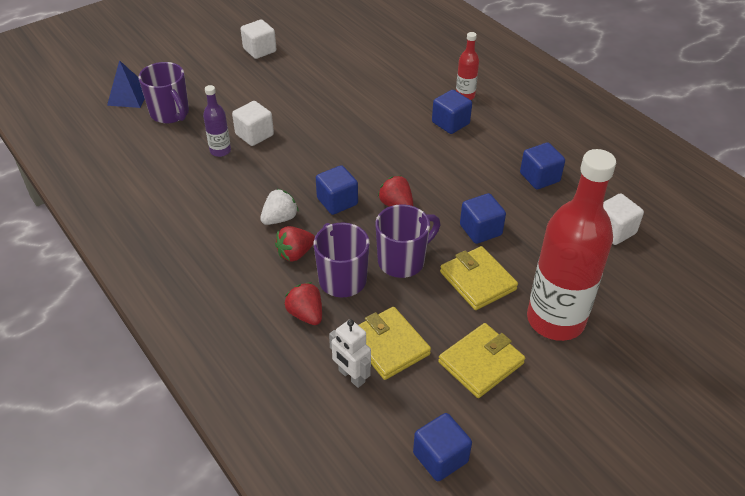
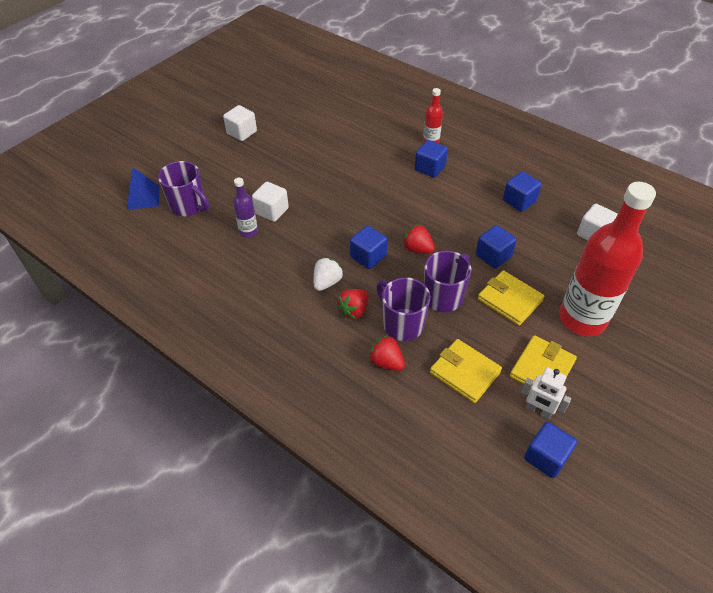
camera: 15 degrees left, 5 degrees up
white robot [329,319,371,388] -> white robot moved to [521,367,571,419]

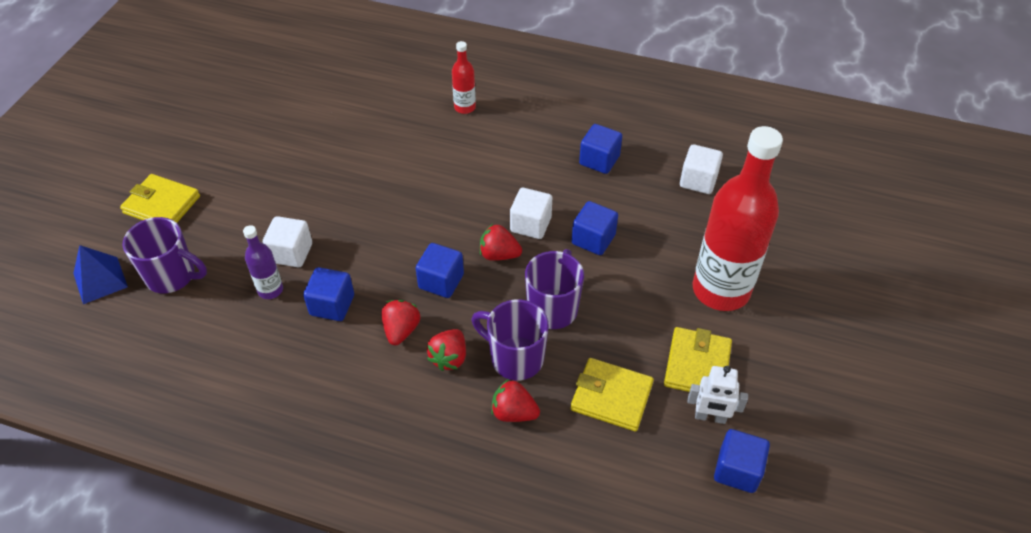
camera: 20 degrees left, 0 degrees up
white cube [223,105,257,141] -> white cube moved to [510,188,552,239]
white strawberry [314,257,343,291] -> red strawberry [382,300,420,345]
blue cube [415,140,448,178] -> blue cube moved to [303,267,354,321]
yellow wallet [478,270,545,326] -> yellow wallet moved to [120,174,200,223]

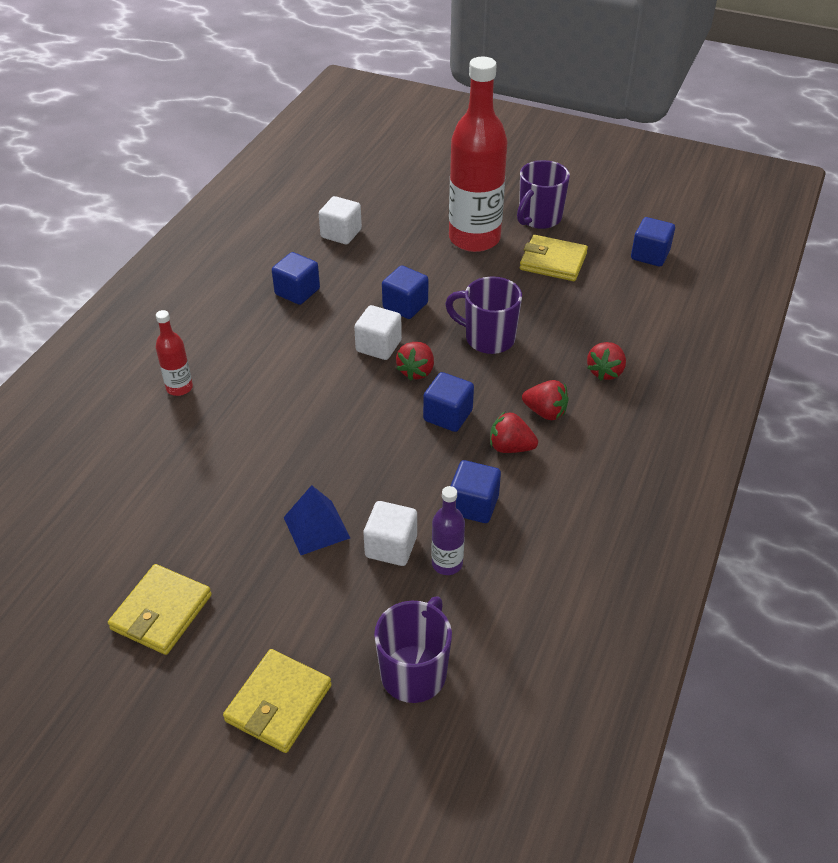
camera: 85 degrees left, 5 degrees down
blue pyramid [73,245,128,304] -> blue pyramid moved to [284,485,350,555]
purple mug [472,299,549,380] -> purple mug moved to [517,160,570,229]
yellow wallet [571,358,654,431] -> yellow wallet moved to [108,564,212,655]
white robot [687,366,748,424] -> none

